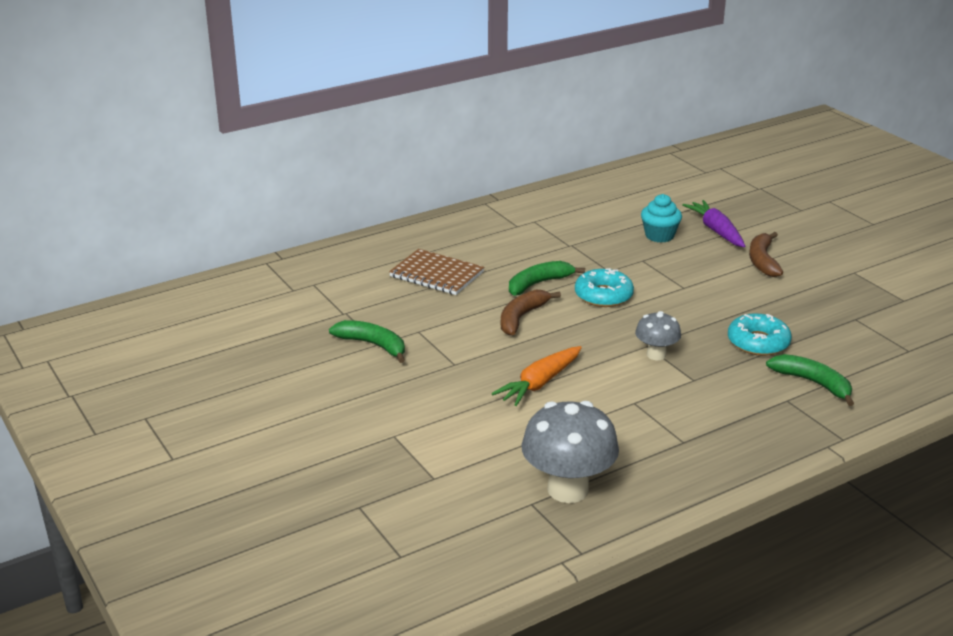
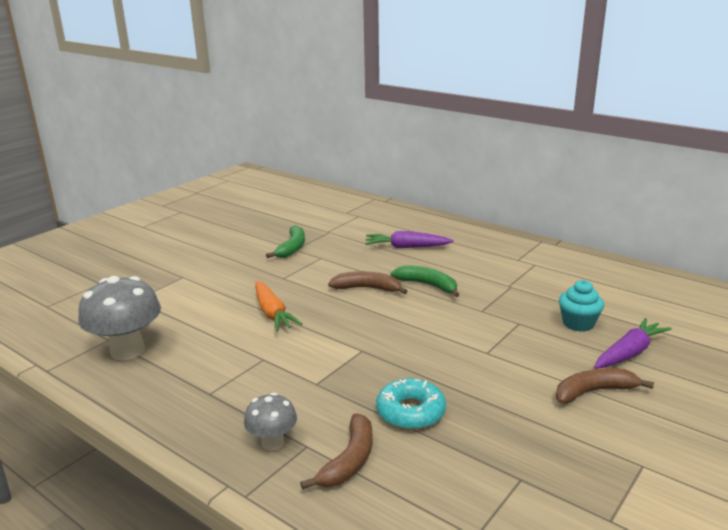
camera: 70 degrees right, 5 degrees down
brown notebook [389,249,484,295] -> purple carrot [365,231,454,248]
orange carrot [492,346,582,406] -> orange carrot turned 135 degrees counterclockwise [255,281,302,332]
turquoise donut [575,268,634,307] -> none
grey mushroom [635,311,681,360] -> grey mushroom moved to [244,393,297,451]
green banana [766,354,854,406] -> brown banana [300,413,373,490]

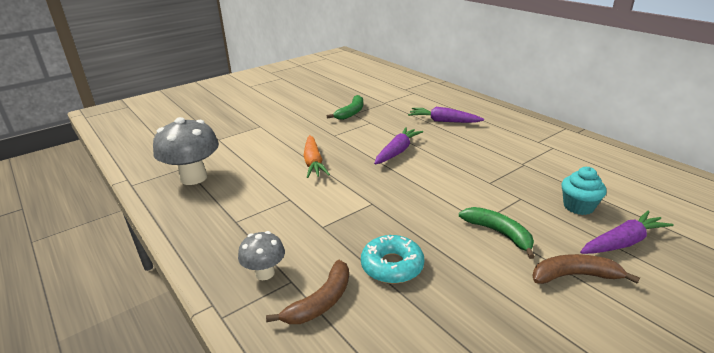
camera: 15 degrees right, 5 degrees up
brown banana [328,271,408,294] -> purple carrot [374,127,423,164]
green banana [391,265,459,297] -> green banana moved to [459,207,535,259]

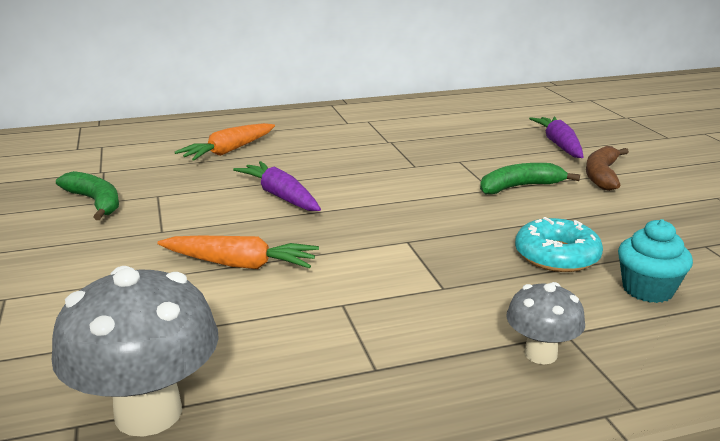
camera: 70 degrees left, 5 degrees down
brown banana [266,260,349,324] -> none
purple carrot [408,107,484,123] -> orange carrot [175,123,275,161]
turquoise cupcake [561,167,607,215] -> turquoise cupcake moved to [618,219,693,303]

